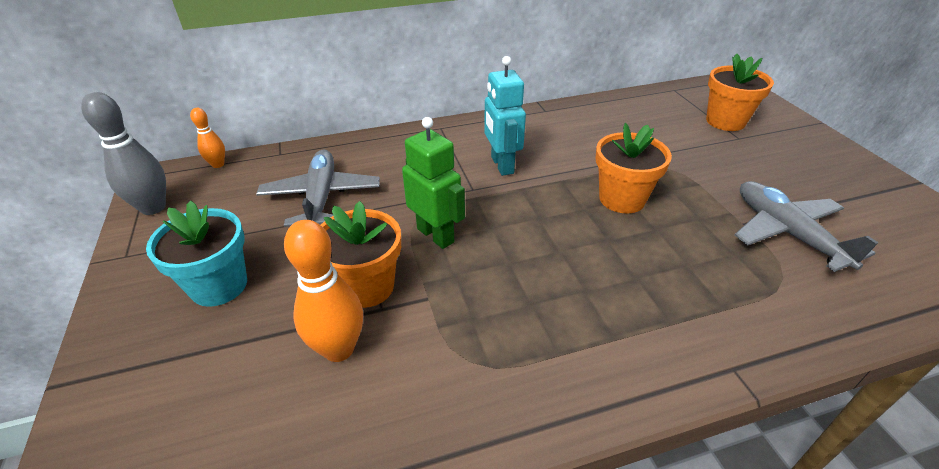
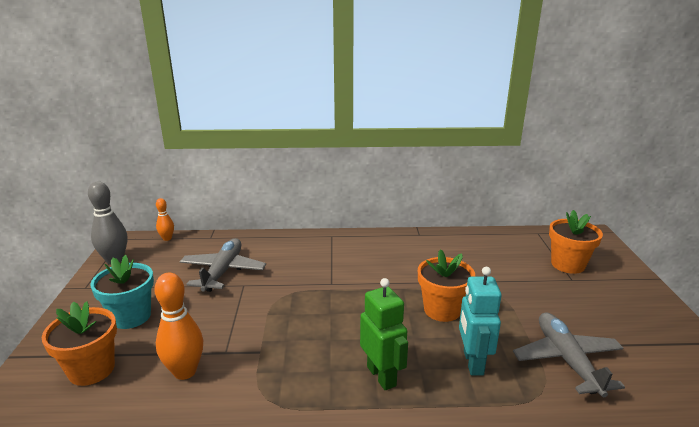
camera: 15 degrees right, 15 degrees down
orange flower pot [321,201,401,308] -> orange flower pot moved to [41,301,117,386]
green robot [402,117,465,249] -> green robot moved to [360,278,408,390]
turquoise robot [484,56,526,176] -> turquoise robot moved to [459,267,501,375]

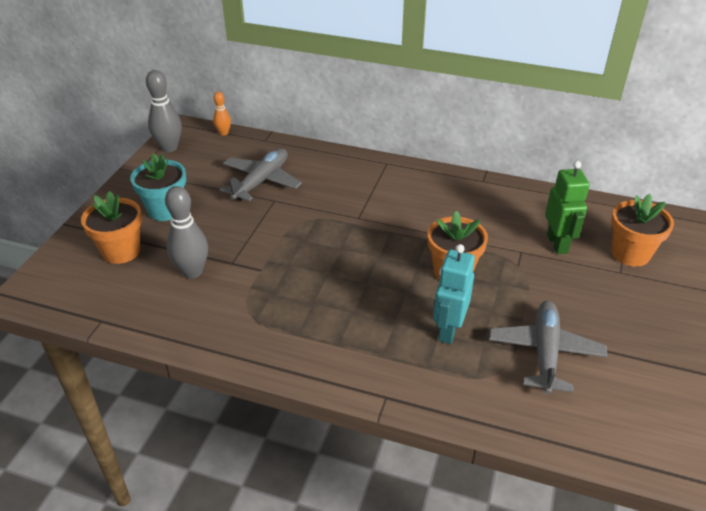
camera: 20 degrees right, 15 degrees up
orange bowling pin [154,273,203,380] -> grey bowling pin [165,186,208,279]
green robot [360,278,408,390] -> green robot moved to [545,161,590,254]

